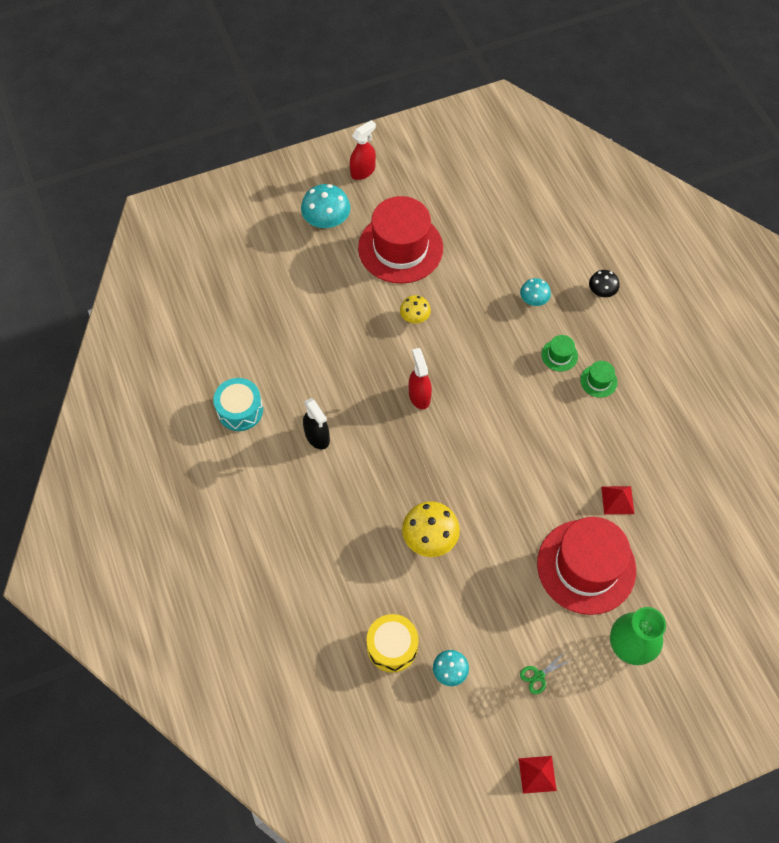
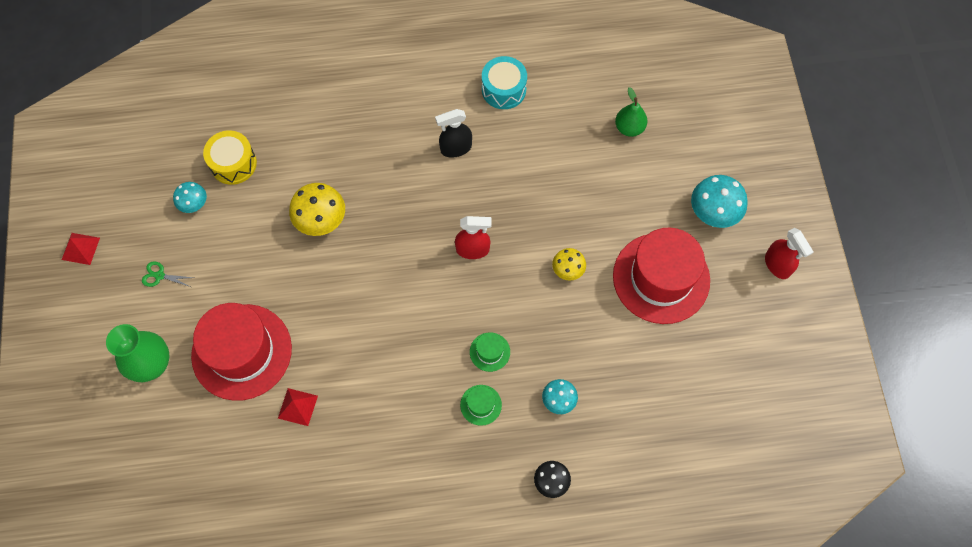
camera: 105 degrees right, 5 degrees up
green scissors [520,652,571,694] -> green scissors turned 60 degrees counterclockwise [142,261,193,287]
green hat [580,361,618,398] -> green hat moved to [470,332,510,372]
none -> green pear [615,87,647,137]

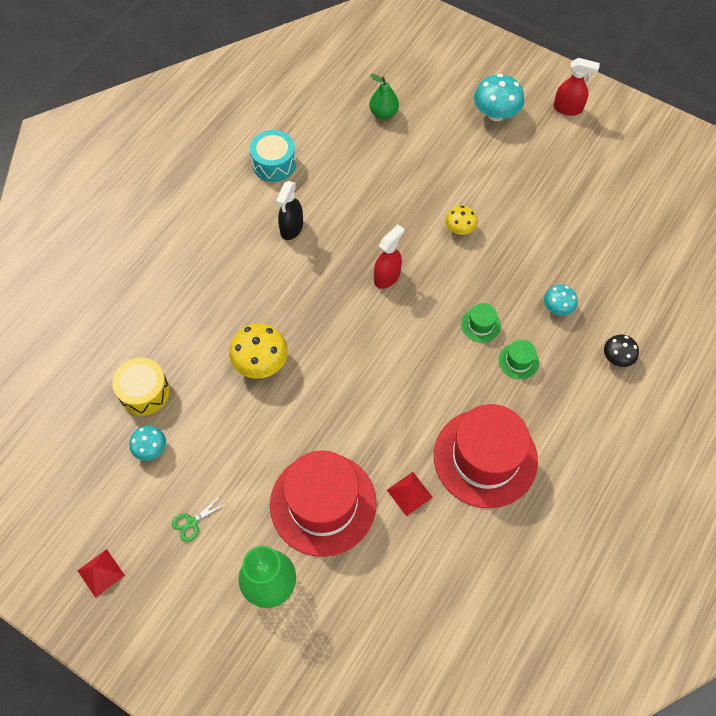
camera: 50 degrees left, 5 degrees down
red hat [613,228,710,324] -> red hat moved to [434,404,538,508]

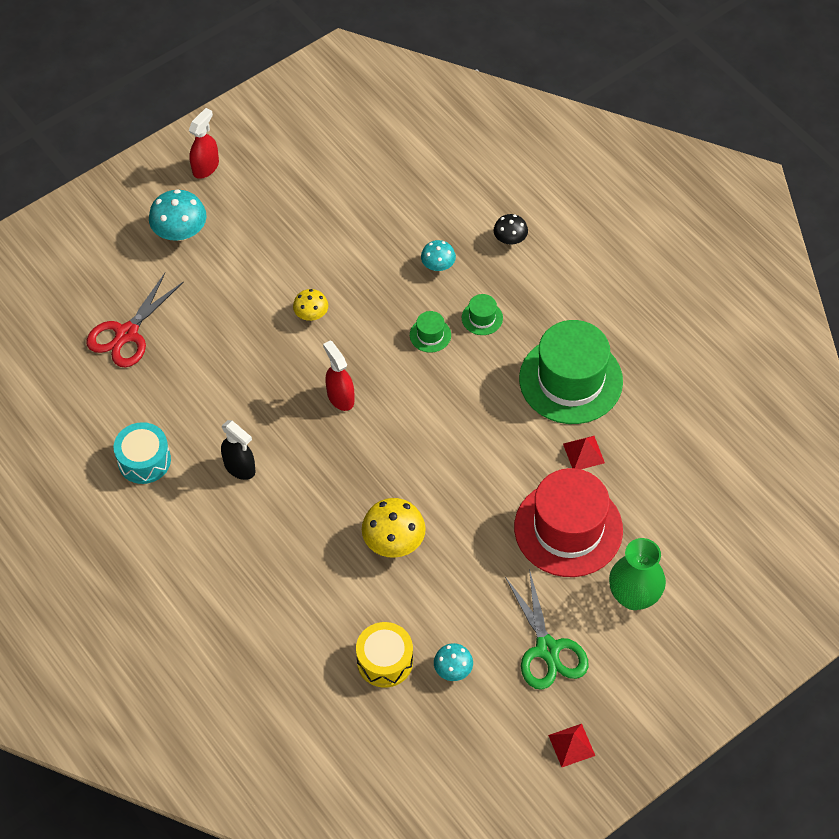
camera: 70 degrees left, 5 degrees down
green scissors [172,495,228,542] -> green scissors [505,569,588,690], size x2.15
green pear [369,74,399,119] -> red scissors [86,273,184,367]
red hat [434,404,538,508] -> green hat [519,320,623,424]

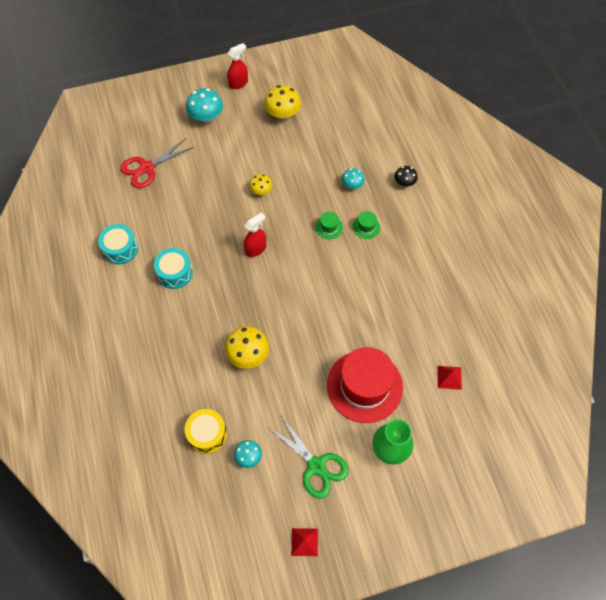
camera: 20 degrees right, 5 degrees up
black spray bottle [221,420,255,480] -> turquoise drum [154,248,193,289]
red spray bottle [323,340,354,411] -> red spray bottle turned 60 degrees clockwise [244,212,267,257]
green scissors [505,569,588,690] -> green scissors turned 45 degrees counterclockwise [268,415,349,499]
green hat [519,320,623,424] -> none
red pyramid [563,436,605,469] -> red pyramid moved to [438,366,462,390]
none -> yellow mushroom [264,85,301,119]

